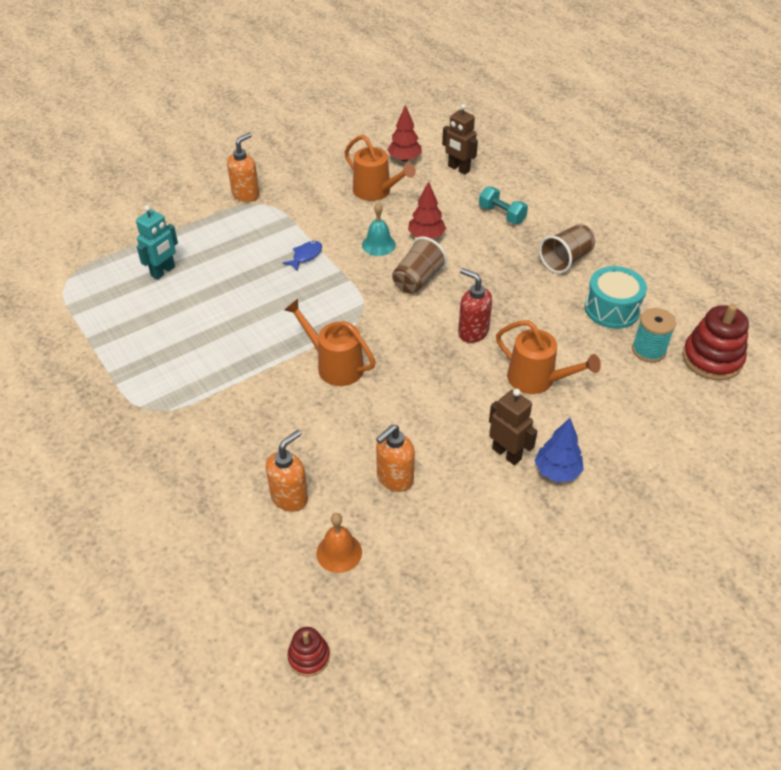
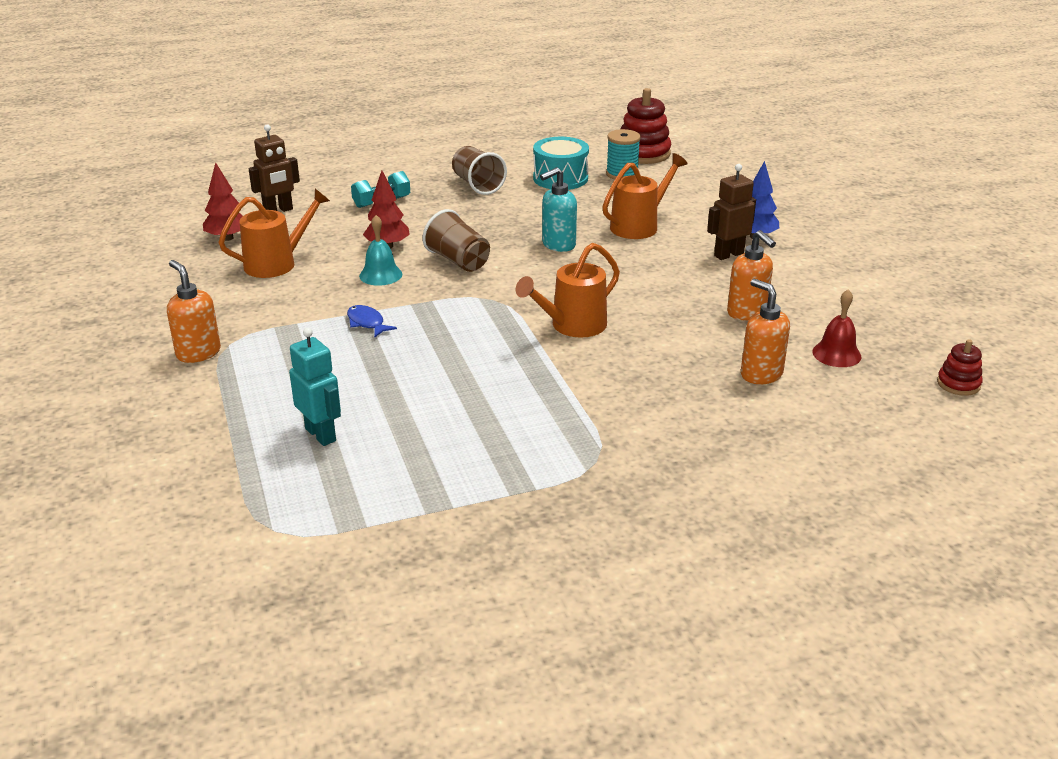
camera: 75 degrees left, 15 degrees down
orange bell [317,513,362,573] -> red bell [812,289,861,367]
red soap dispenser [458,268,492,343] -> turquoise soap dispenser [540,167,577,252]

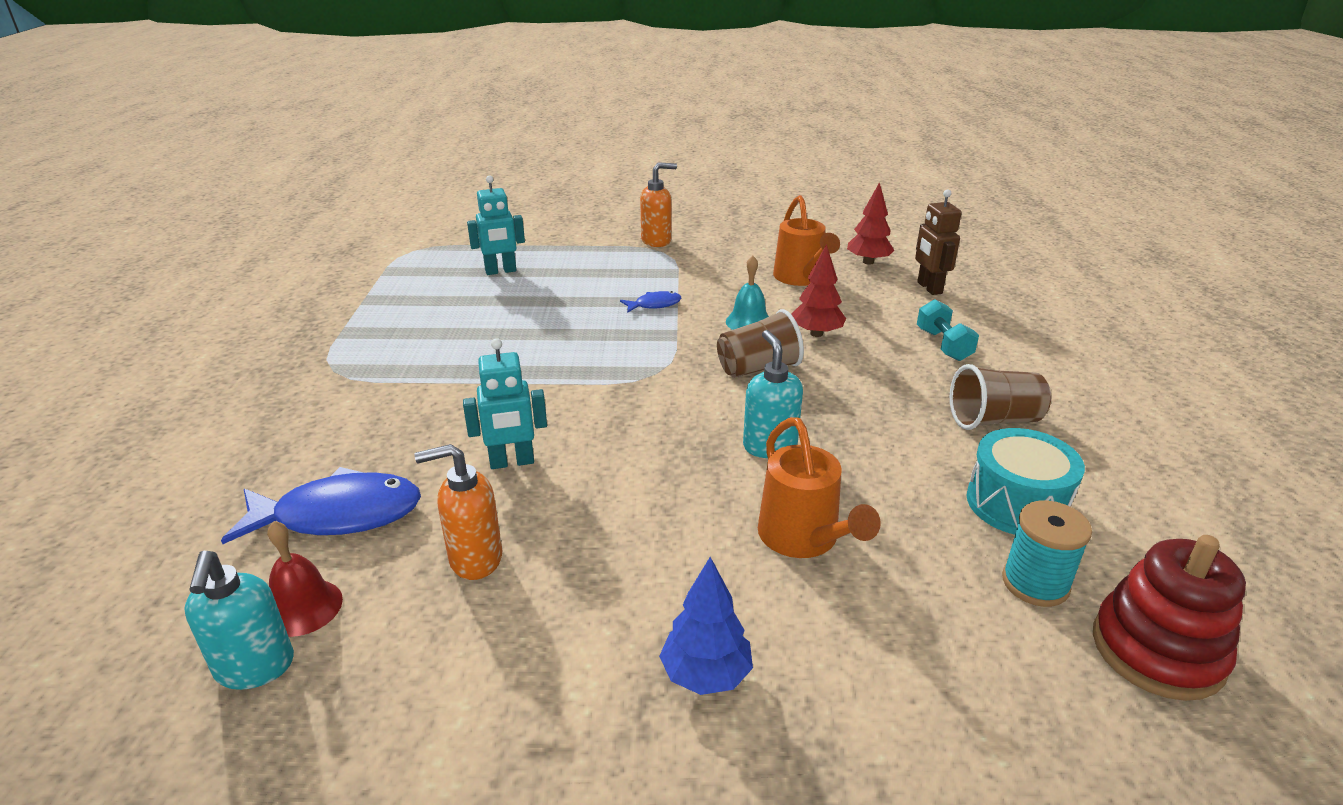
camera: 110 degrees right, 0 degrees up
orange watering can [516,243,620,338] -> none
brown robot [707,164,756,260] -> none
orange soap dispenser [741,279,790,384] -> blue fish [221,467,421,545]
red stacking toy [937,339,983,396] -> none
none -> turquoise soap dispenser [184,551,294,690]
none -> turquoise robot [463,338,547,469]

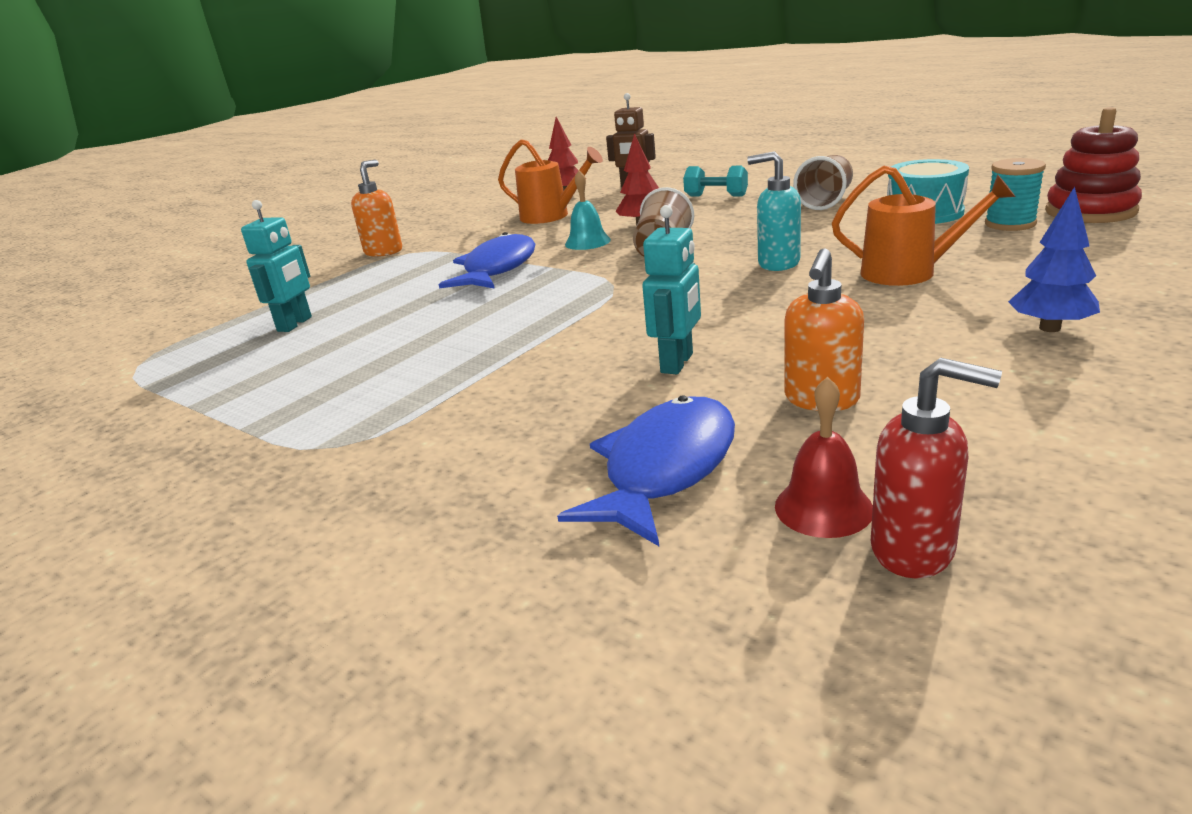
camera: 50 degrees left, 5 degrees down
turquoise soap dispenser [184,551,294,690] -> red soap dispenser [871,358,1002,578]
blue fish [620,291,681,313] -> blue fish [439,232,535,289], size x2.05

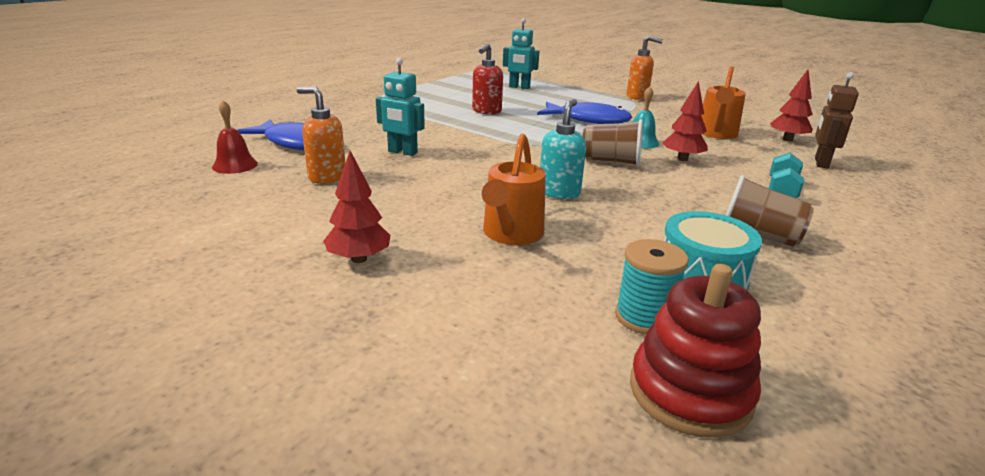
camera: 85 degrees right, 0 degrees up
red soap dispenser [871,358,1002,578] -> red soap dispenser moved to [472,44,503,115]
blue tree [1008,187,1100,332] -> red tree [323,151,390,263]

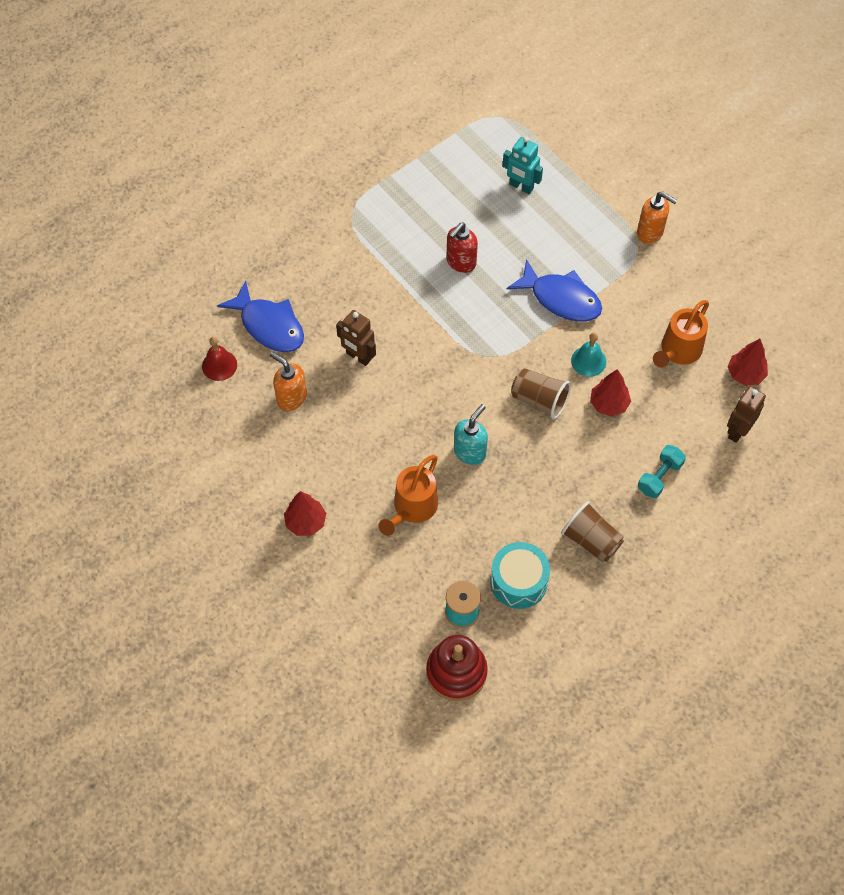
camera: 15 degrees right, 35 degrees up
turquoise robot [376,58,425,156] -> brown robot [336,310,376,366]

